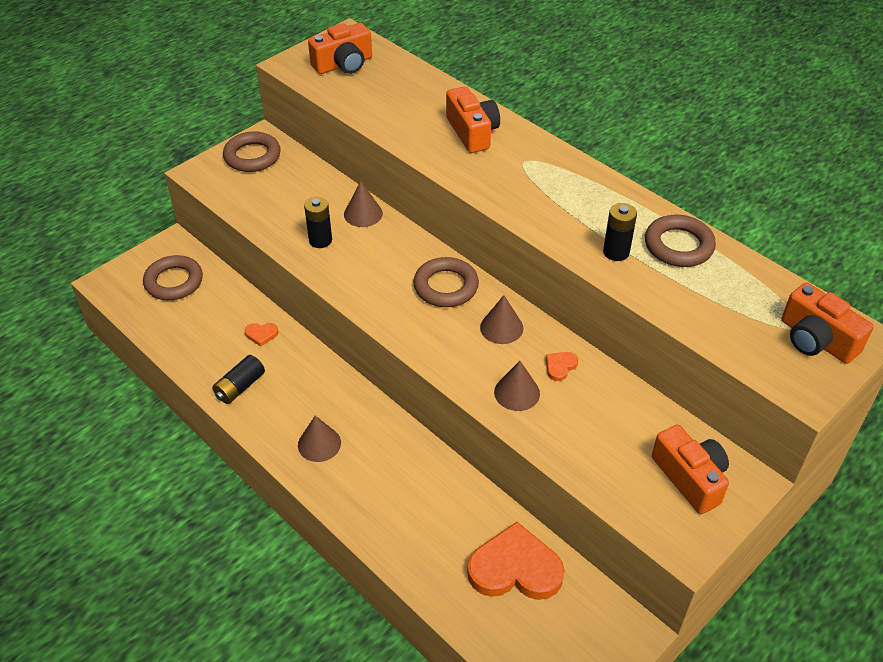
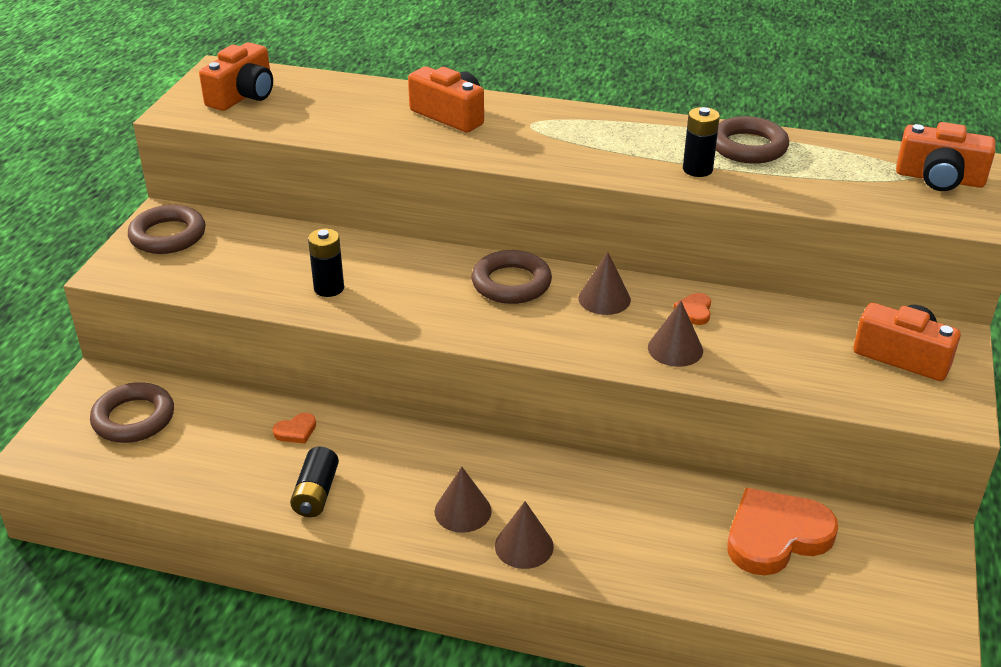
camera: 30 degrees left, 10 degrees down
brown cone [344,181,383,227] -> brown cone moved to [495,501,554,569]

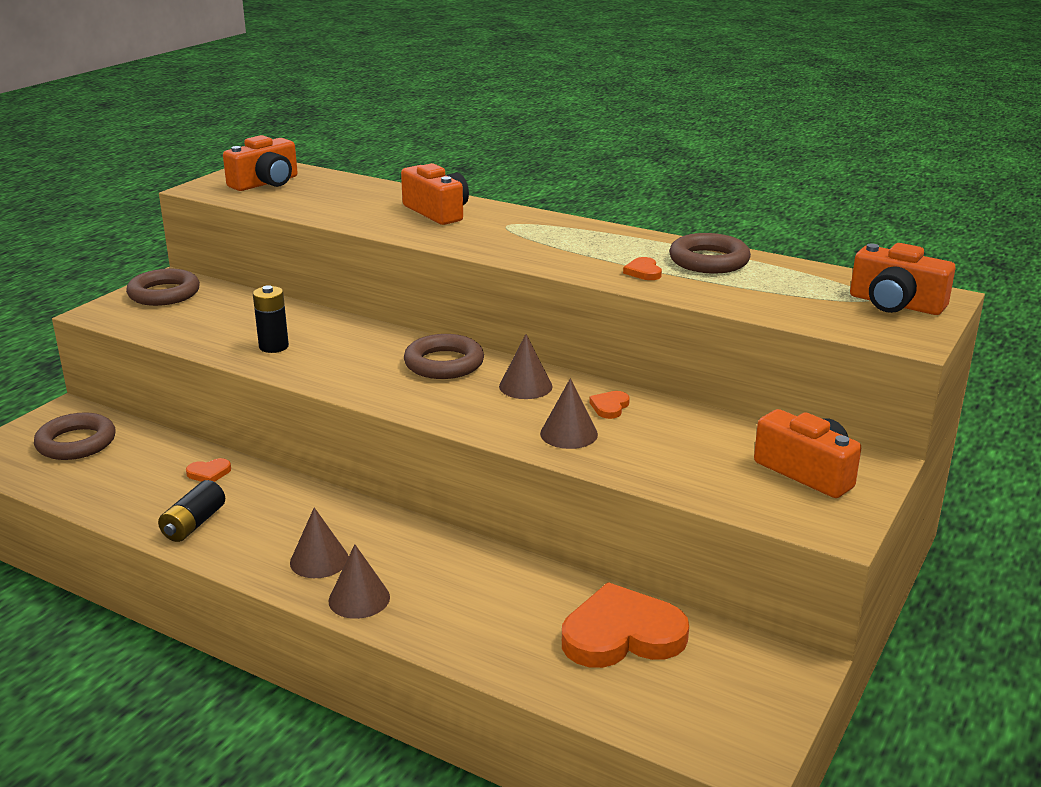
camera: 15 degrees right, 10 degrees down
black battery [683,107,720,177] -> orange heart [623,257,662,280]

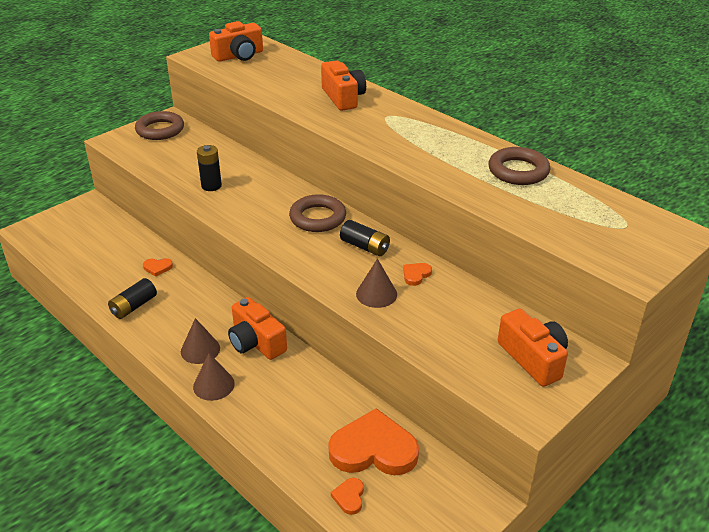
camera: 15 degrees right, 10 degrees up
brown ring [34,412,116,460] -> none
brown cone [499,334,553,399] -> black battery [340,220,390,256]
orange heart [623,257,662,280] -> orange heart moved to [331,478,364,515]
orange camera [850,243,955,315] -> orange camera moved to [228,297,287,360]

